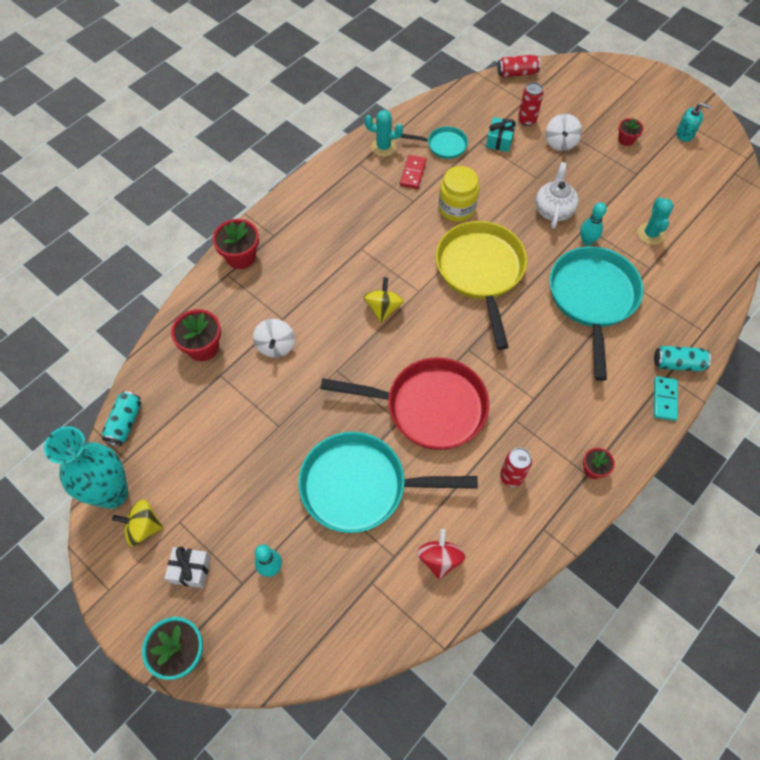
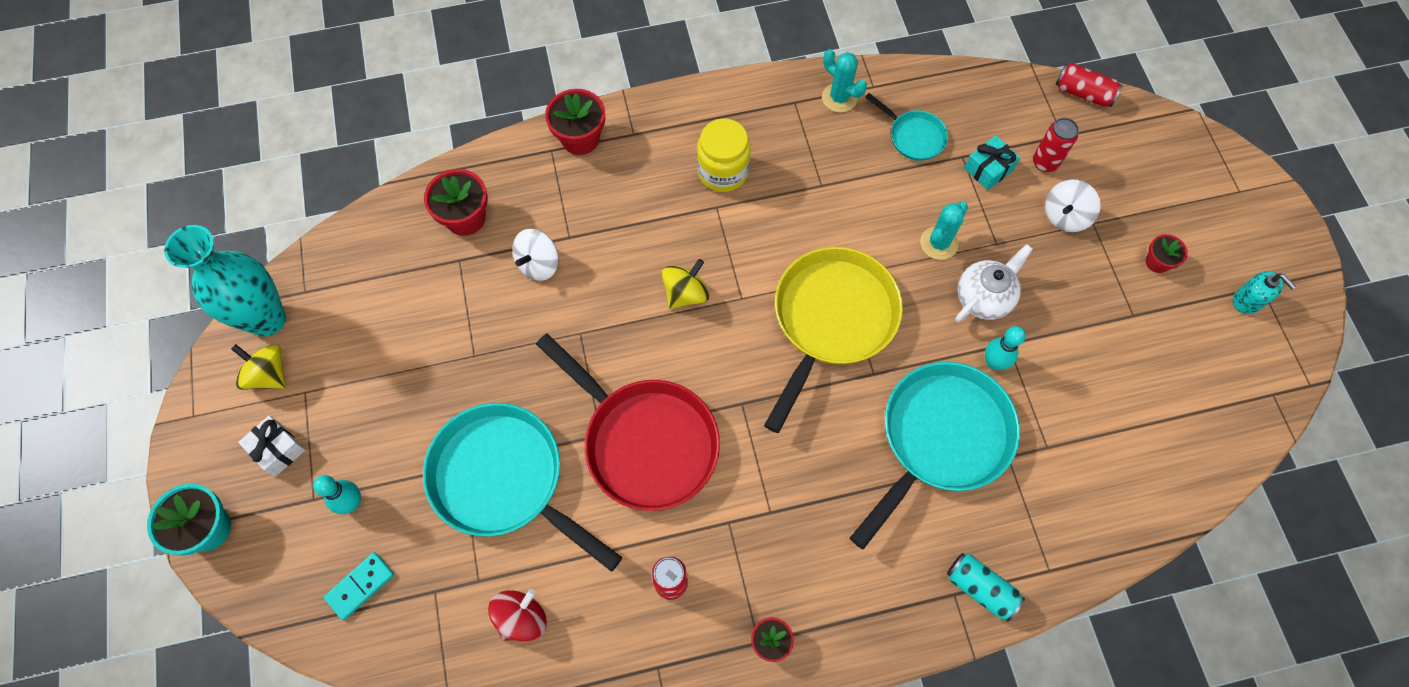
camera: 35 degrees right, 5 degrees up
turquoise can [102,391,141,446] -> none
red domino [400,155,426,189] -> none
yellow jar [438,166,479,222] -> yellow jar moved to [697,118,751,192]
turquoise cactus [637,197,674,245] -> turquoise cactus moved to [920,202,968,260]
turquoise domino [654,376,678,421] -> turquoise domino moved to [324,552,394,620]

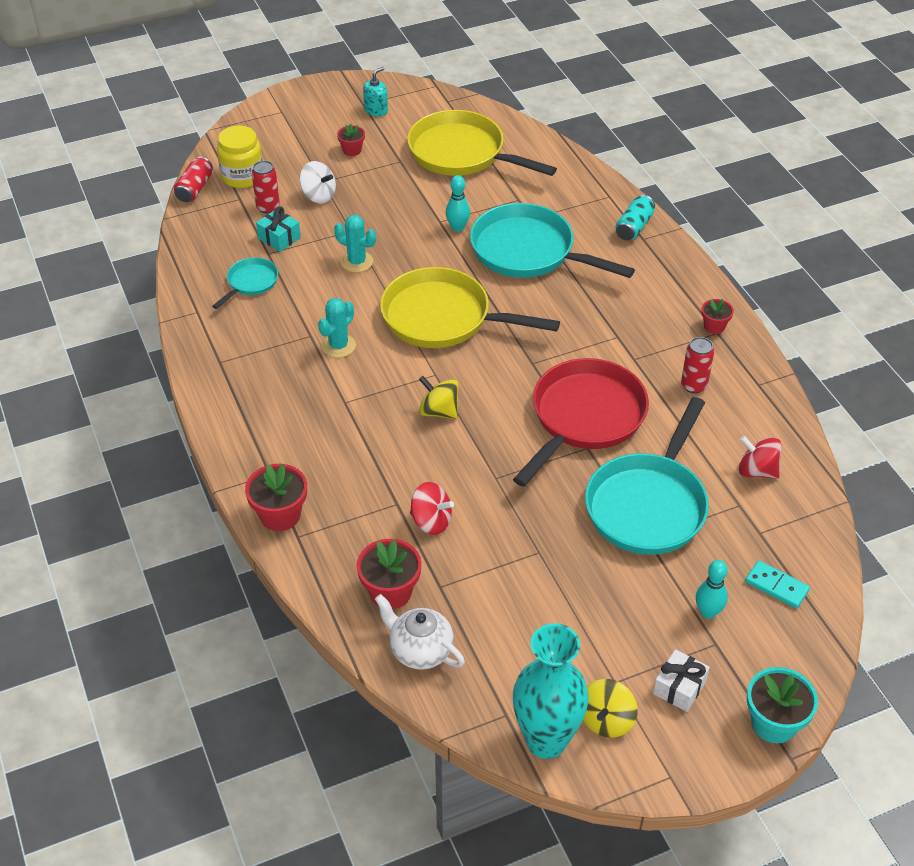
camera: 100 degrees left, 20 degrees down
white spinning top [512,229,559,281] -> red spinning top [410,482,454,535]
yellow jar [697,118,751,192] -> yellow jar moved to [217,125,263,188]
turquoise cactus [822,49,867,113] -> turquoise cactus moved to [318,298,356,358]
white teapot [955,244,1033,323] -> white teapot moved to [375,594,465,670]
none -> yellow pan [407,110,557,176]

